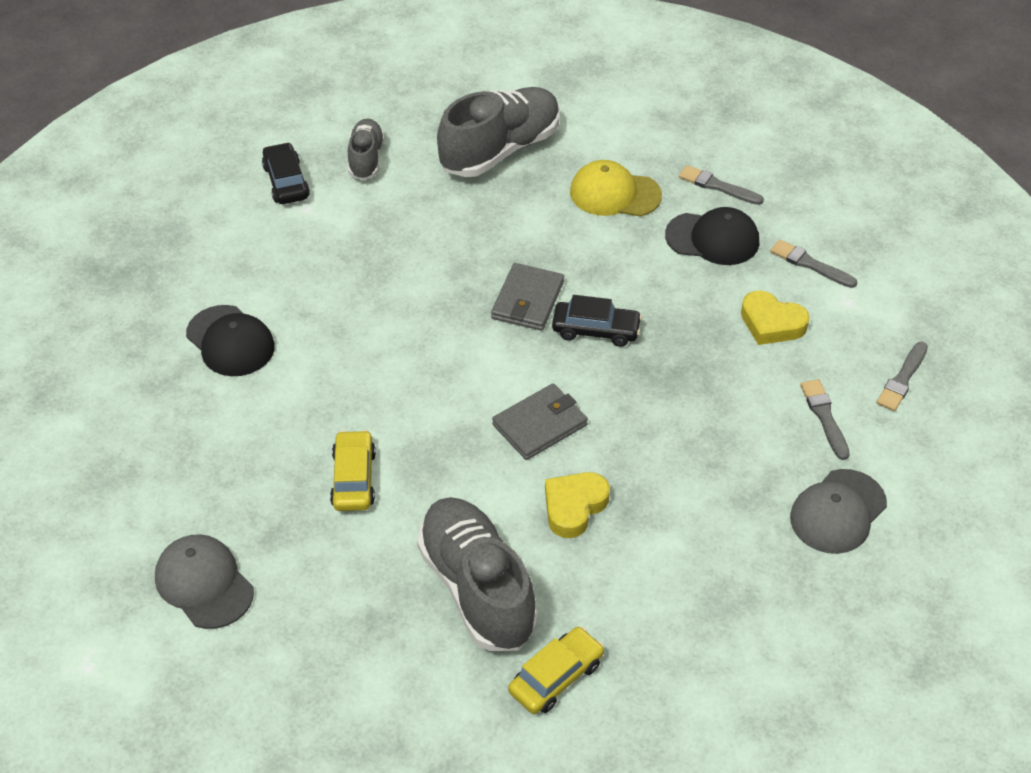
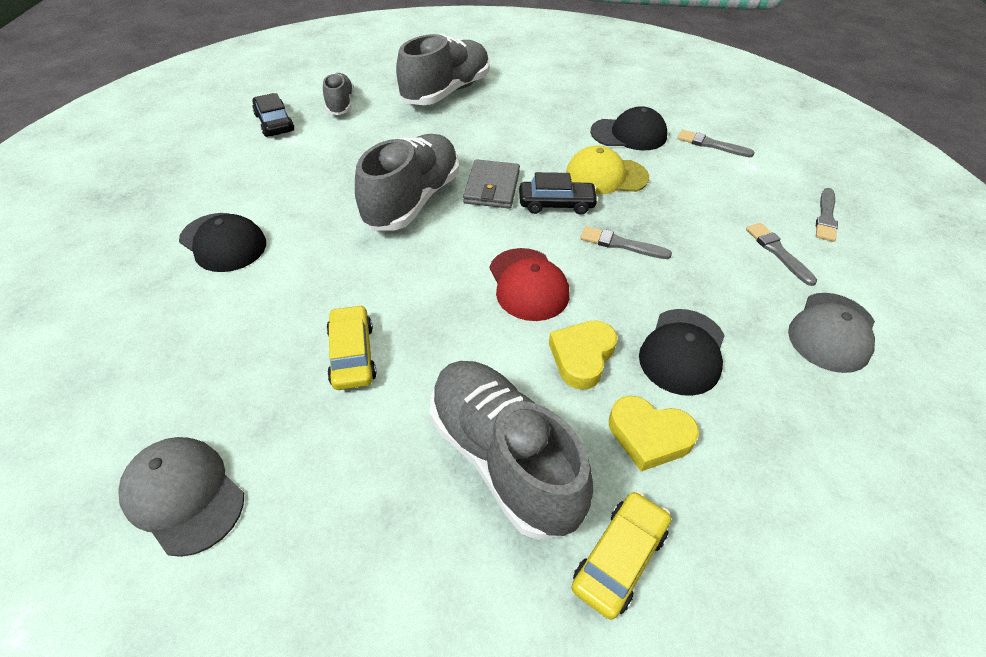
camera: 10 degrees left, 0 degrees up
grey wallet [492,384,588,460] -> red cap [489,248,569,321]
yellow cap [570,160,662,217] -> yellow cap moved to [566,146,649,194]
grey brush [679,165,764,205] -> grey brush moved to [580,226,672,259]
yellow heart [741,291,810,345] -> yellow heart moved to [609,396,699,471]
none -> grey shoe [355,134,459,231]
none -> black cap [639,309,725,396]

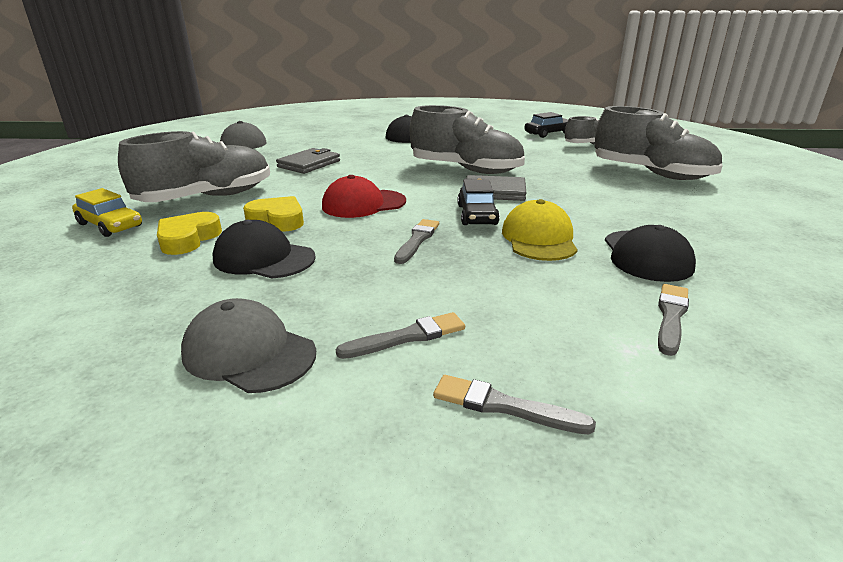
camera: 90 degrees right, 20 degrees down
yellow car [326,305,377,390] -> grey wallet [276,148,340,174]

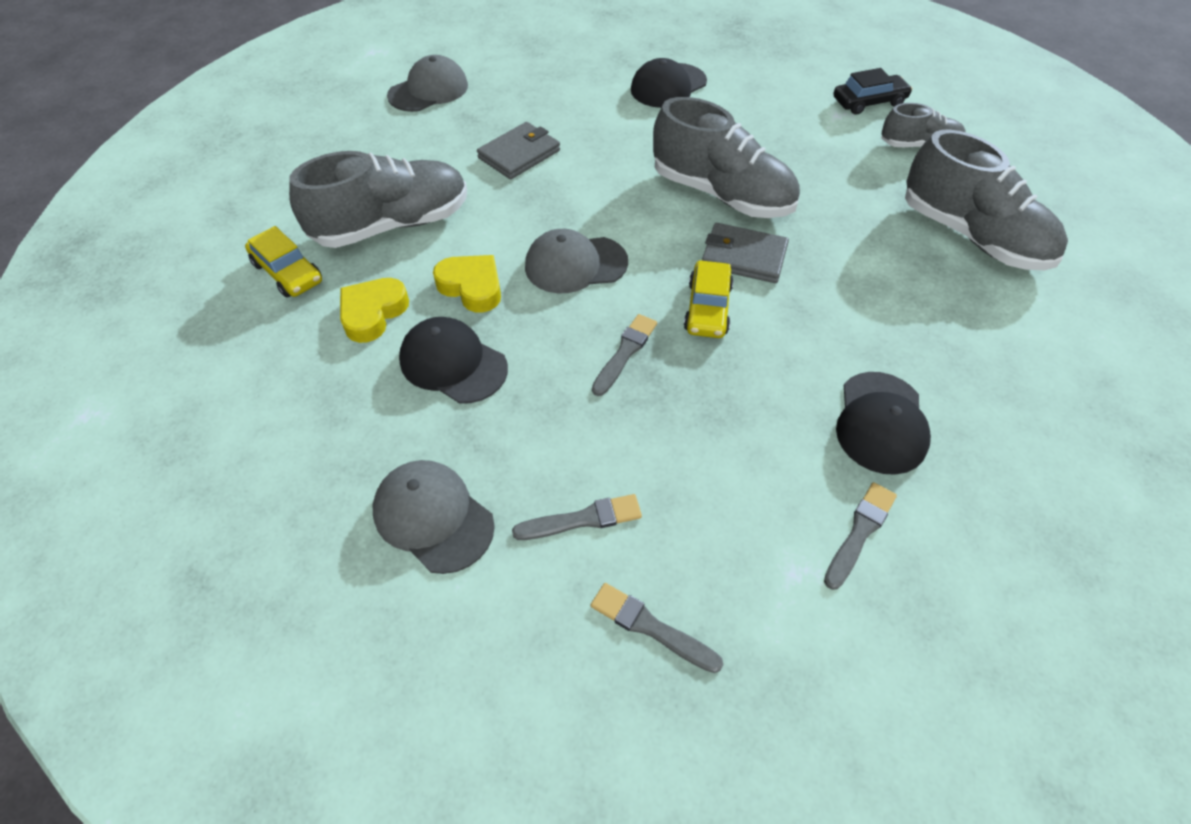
camera: 10 degrees right, 25 degrees up
red cap [322,175,406,218] -> grey cap [525,229,628,293]
black car [458,179,500,225] -> yellow car [684,261,734,338]
yellow cap [502,199,578,261] -> none

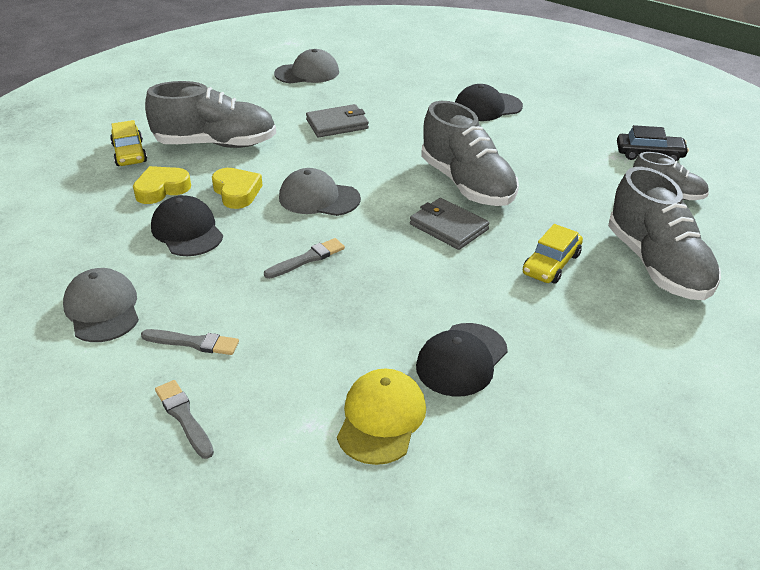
camera: 25 degrees right, 15 degrees down
yellow car [684,261,734,338] -> yellow car moved to [523,224,583,283]
grey brush [824,482,897,590] -> yellow cap [337,368,426,465]

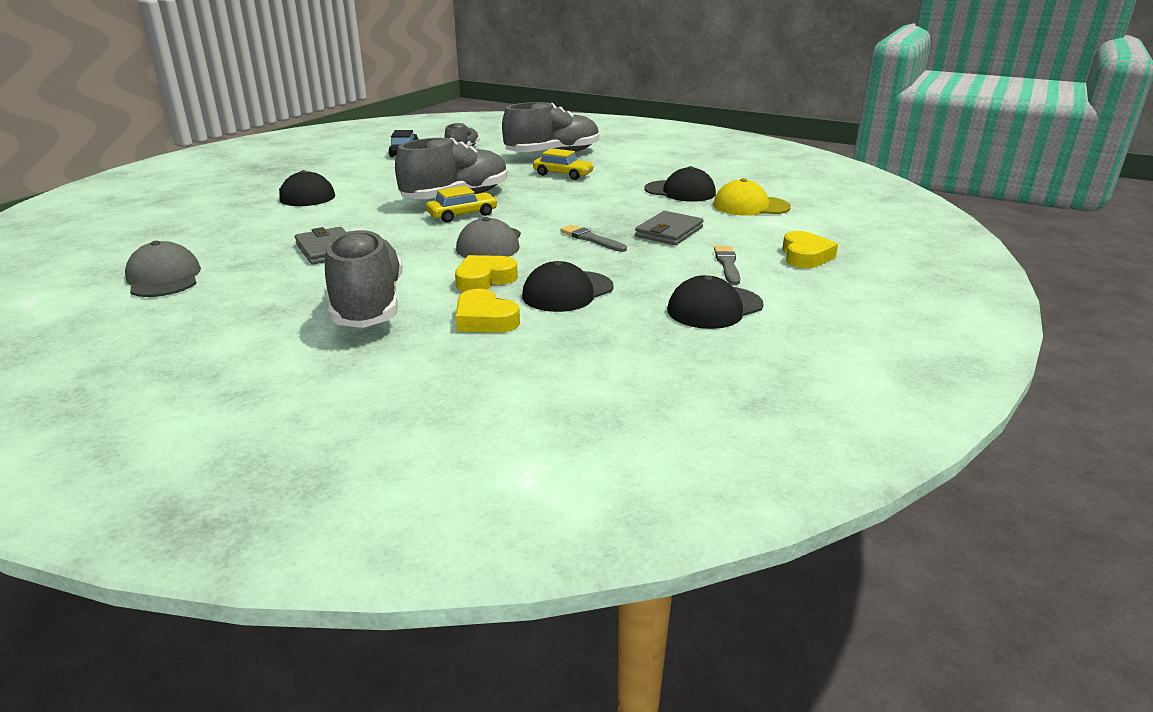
camera: 100 degrees left, 10 degrees down
grey cap [63,268,139,342] -> black cap [667,275,764,329]
yellow car [110,120,147,166] -> yellow car moved to [426,186,498,223]
grey brush [155,380,214,459] -> yellow heart [782,231,838,268]
grey wallet [410,198,489,250] -> grey wallet moved to [635,211,704,245]

